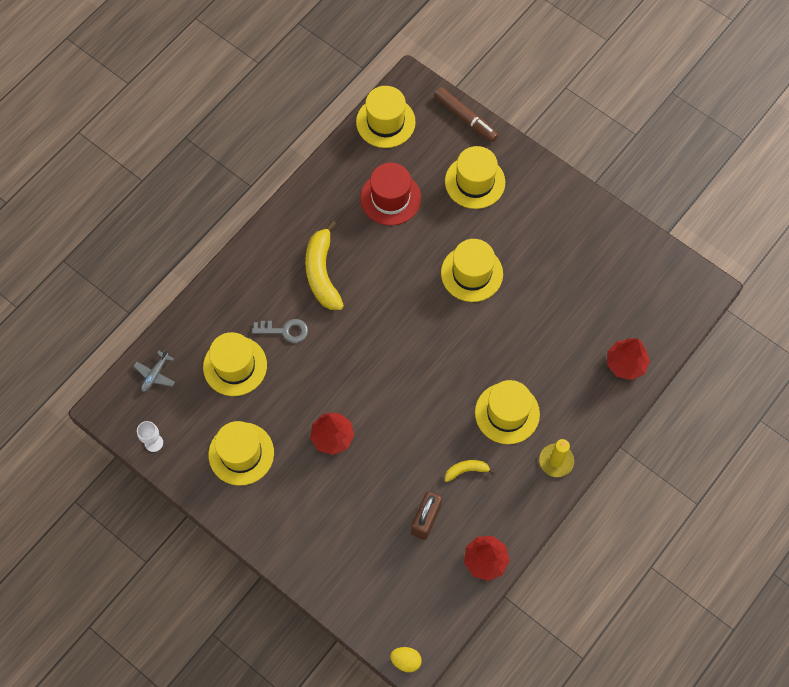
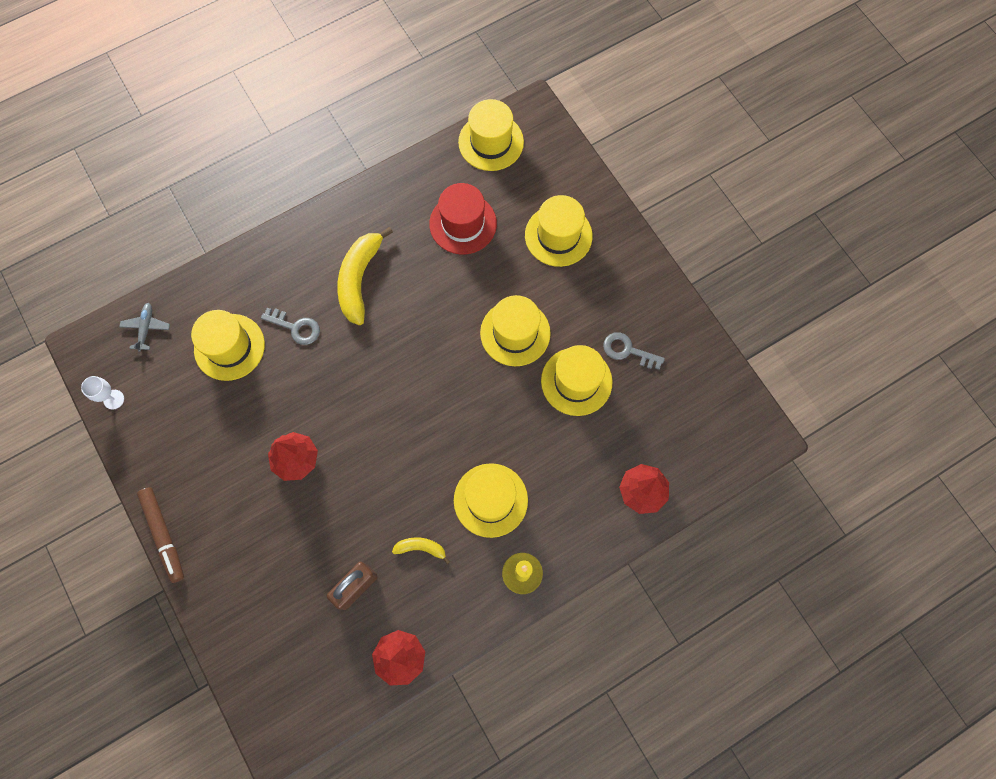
camera: 20 degrees right, 5 degrees up
grey plane [134,349,175,392] -> grey plane turned 135 degrees clockwise [119,303,170,352]
yellow hat [208,421,274,486] -> yellow hat moved to [541,345,612,416]
yellow egg [390,647,422,672] -> none
brown marker [434,87,498,142] -> brown marker moved to [137,487,184,583]
none -> grey key [603,332,665,370]

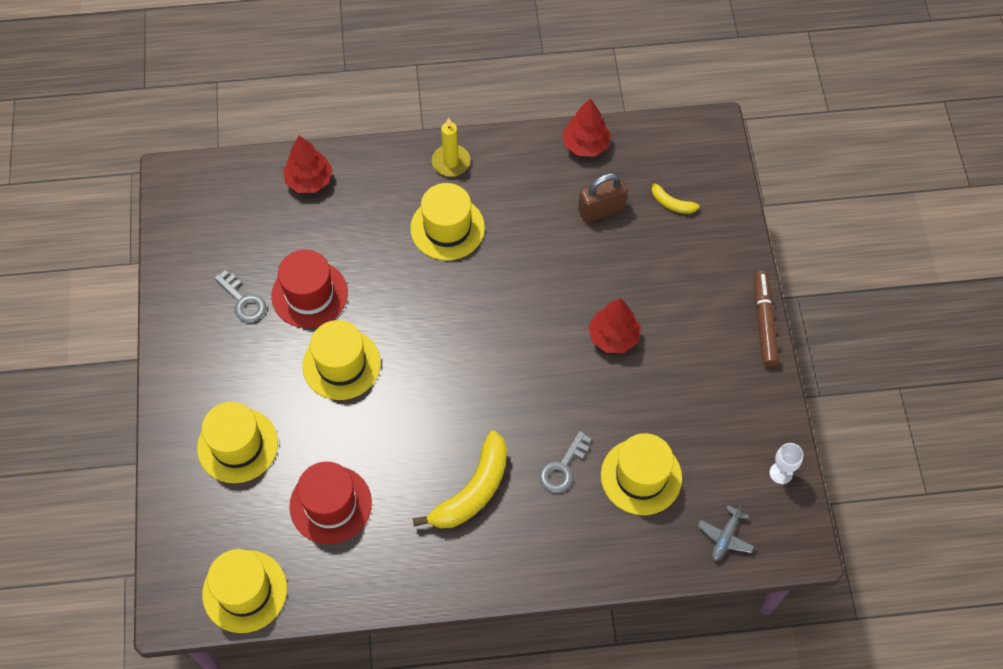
camera: 155 degrees left, 10 degrees down
grey key [261,308,320,345] -> grey key turned 105 degrees counterclockwise [539,431,591,493]
yellow banana [392,537,450,564] -> yellow banana moved to [651,178,700,214]
yellow hat [541,345,612,416] -> red hat [271,249,348,328]

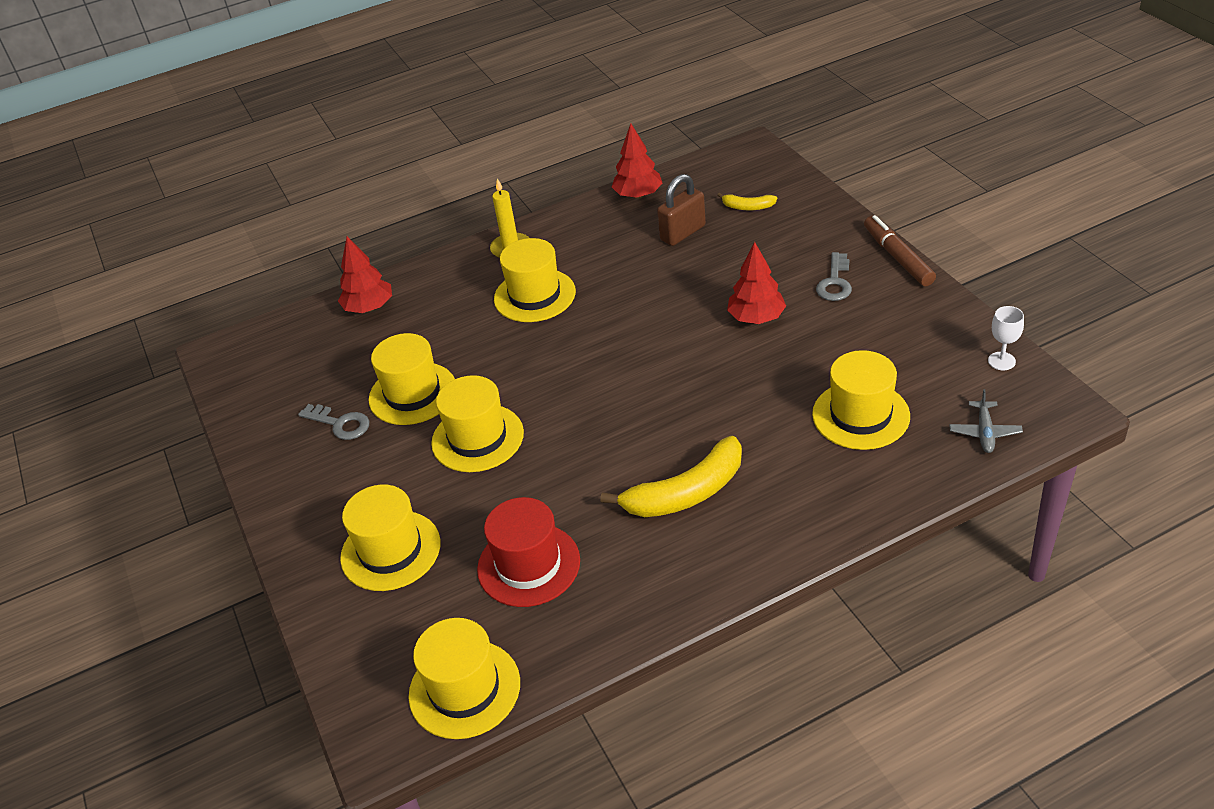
camera: 15 degrees left, 20 degrees down
red hat [271,249,348,328] -> yellow hat [369,333,455,425]
yellow banana [412,431,507,528] -> yellow banana turned 45 degrees clockwise [600,436,742,517]
grey key [539,431,591,493] -> grey key moved to [816,252,852,301]

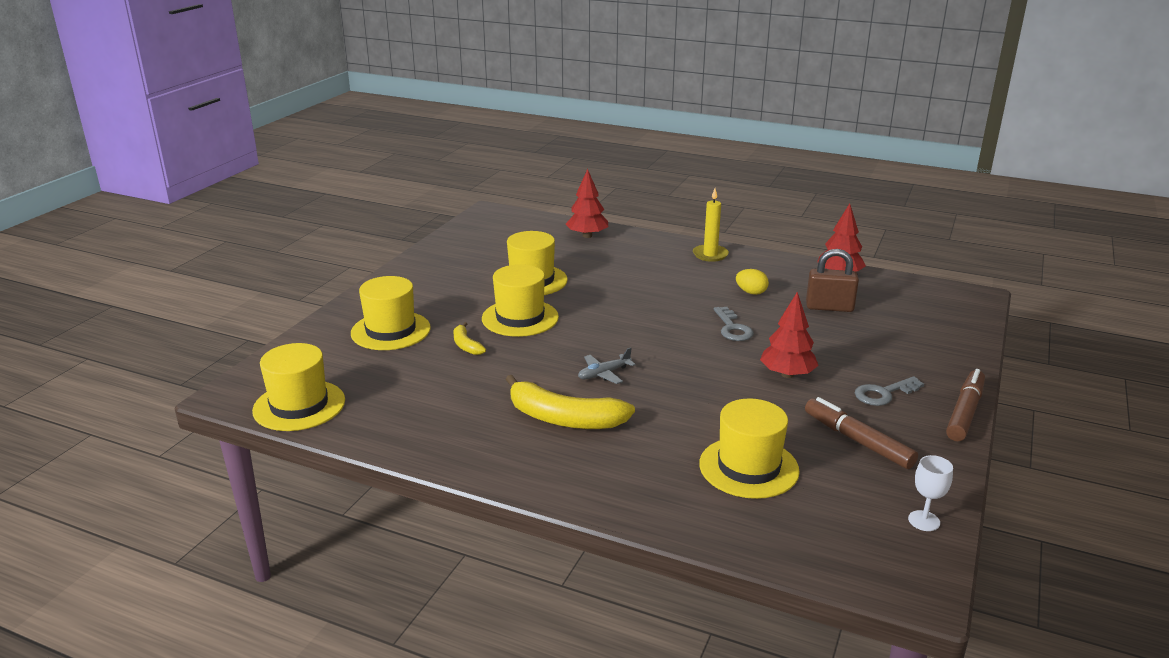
camera: 45 degrees right, 15 degrees down
grey key [298,404,369,440] -> grey key moved to [714,307,754,341]
red hat [477,497,580,607] -> none
yellow hat [494,238,576,322] -> none
yellow banana [717,193,777,211] -> yellow banana moved to [453,322,486,355]
grey plane [949,389,1023,453] -> grey plane moved to [578,347,636,384]
none -> yellow egg [736,269,769,295]
none -> brown marker [805,397,918,469]

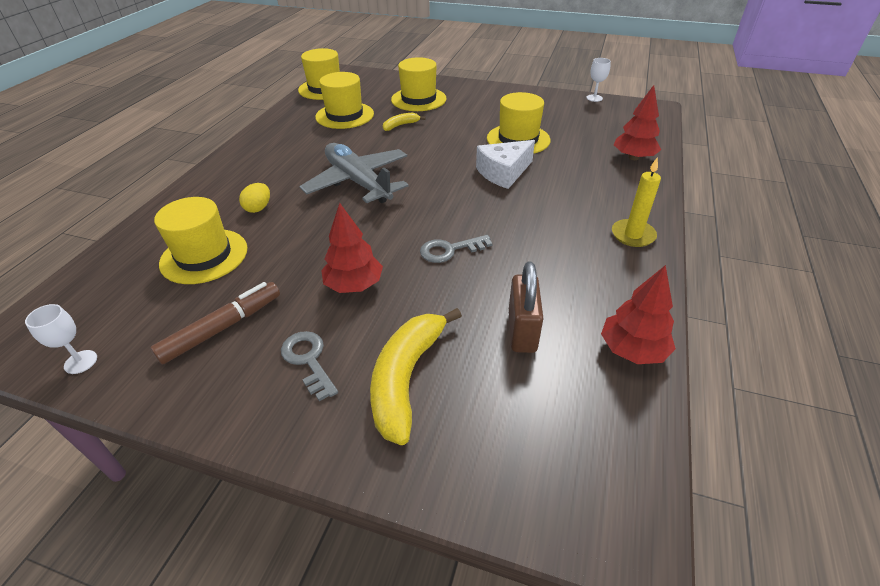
camera: 85 degrees right, 15 degrees up
yellow hat [482,264,559,337] -> yellow hat moved to [315,72,374,129]
yellow banana [506,375,635,429] -> yellow banana moved to [370,308,462,445]
grey plane [578,347,636,384] -> grey plane [300,143,408,203], size x2.29
yellow egg [736,269,769,295] -> yellow egg moved to [239,183,270,213]
brown marker [946,369,985,441] -> none
none -> white cheese [476,140,535,189]
none -> white goblet [586,58,611,102]

